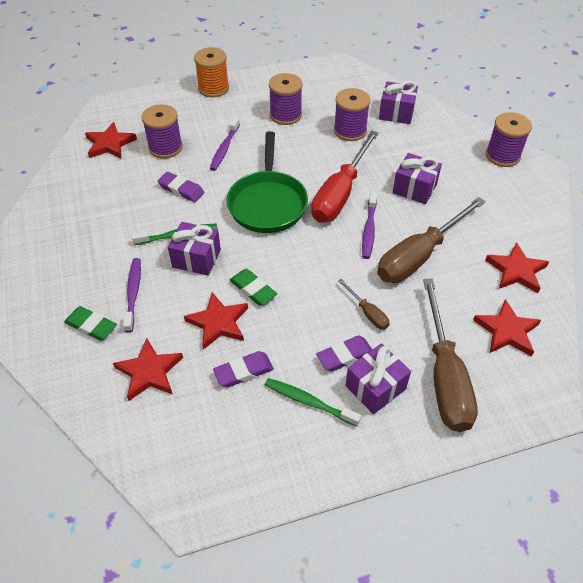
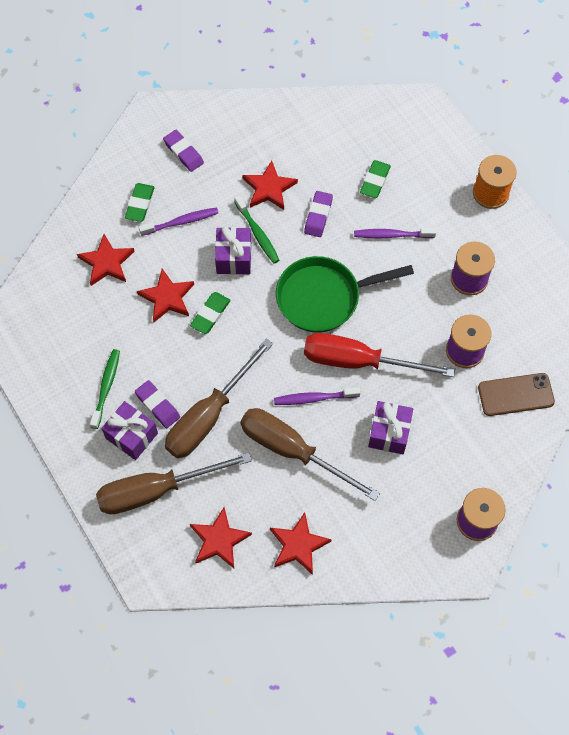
camera: 75 degrees right, 15 degrees up
red star [85,122,137,159] -> red star moved to [242,160,298,210]
purple spool [142,104,183,158] -> green eraser [360,160,391,198]
purple eraser [213,351,274,387] -> purple eraser moved to [163,130,204,172]
brown screwdriver [338,279,390,330] -> brown screwdriver [165,338,273,458], size x2.24
purple gift [379,80,418,124] -> brown phone [478,373,555,416]

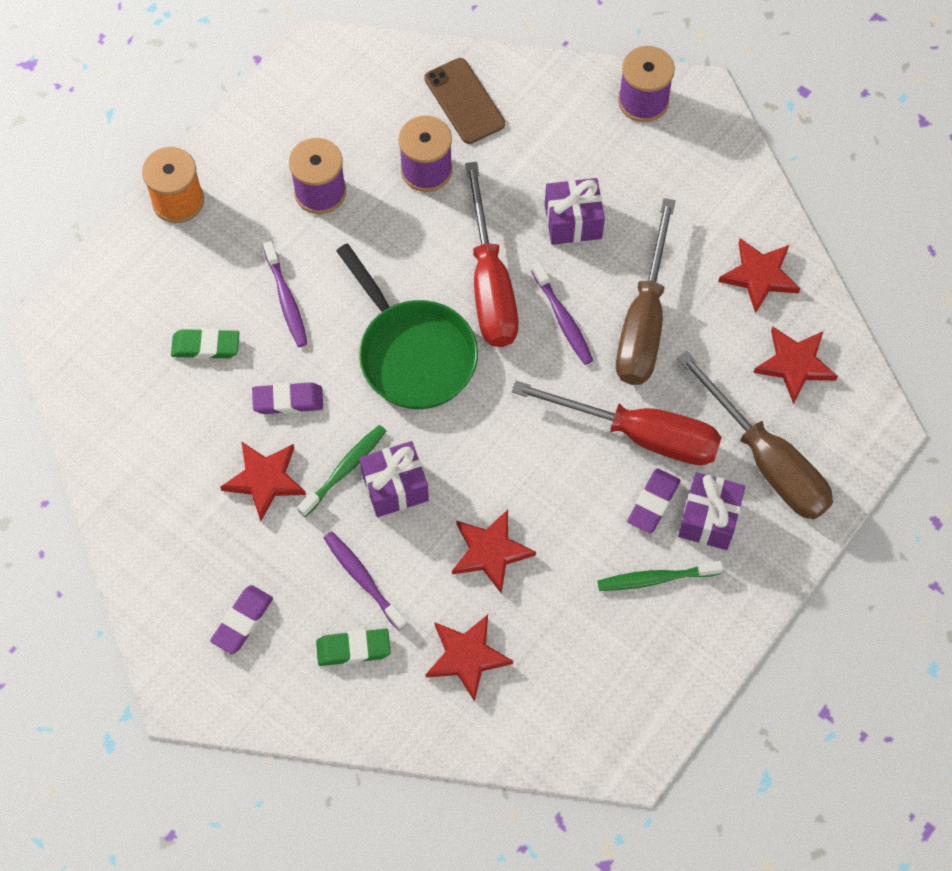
camera: 110 degrees left, 0 degrees up
brown screwdriver [165,338,273,458] -> red screwdriver [511,381,722,465]
green eraser [190,292,231,334] -> none

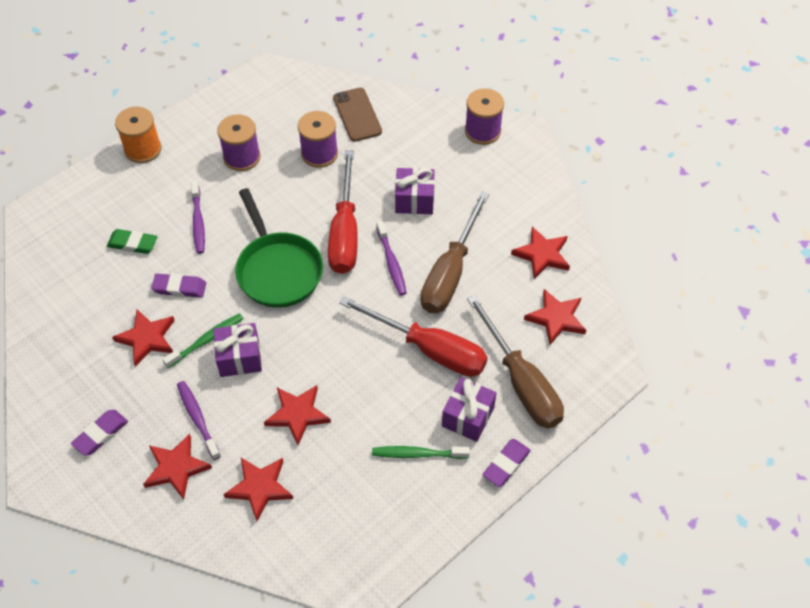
camera: 10 degrees right, 10 degrees down
green eraser [316,628,391,666] -> red star [143,434,212,500]
purple eraser [627,469,680,534] -> purple eraser moved to [482,439,531,487]

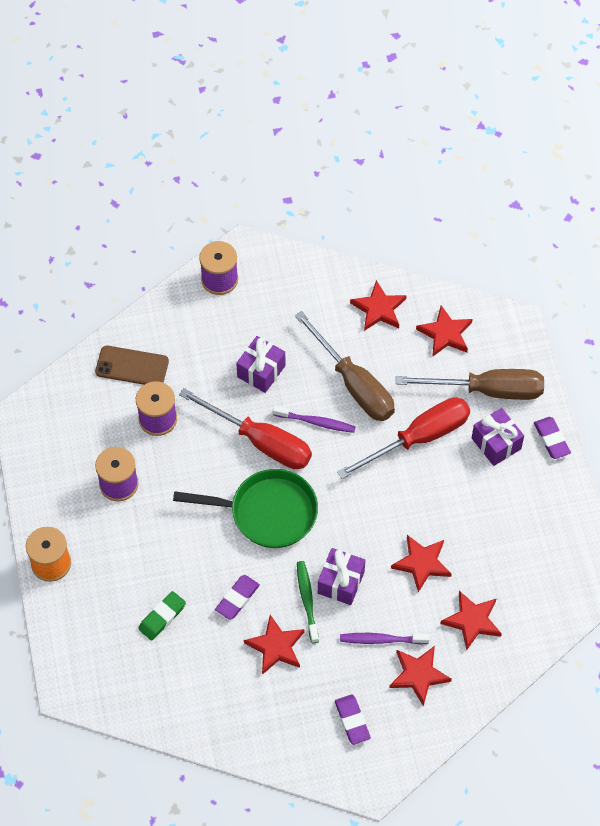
camera: 60 degrees left, 5 degrees up
purple toothbrush [191,181,205,254] -> none
green toothbrush [372,446,470,459] -> none

